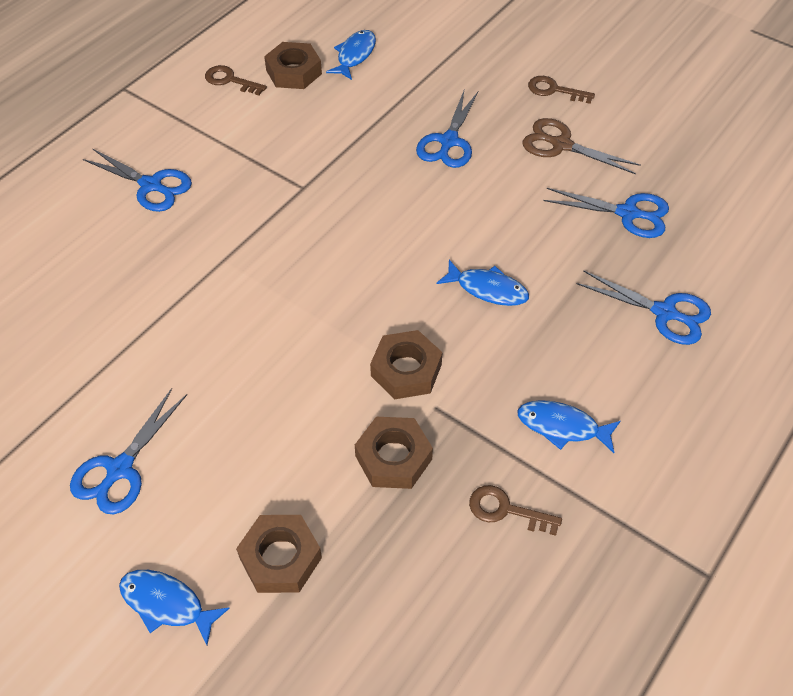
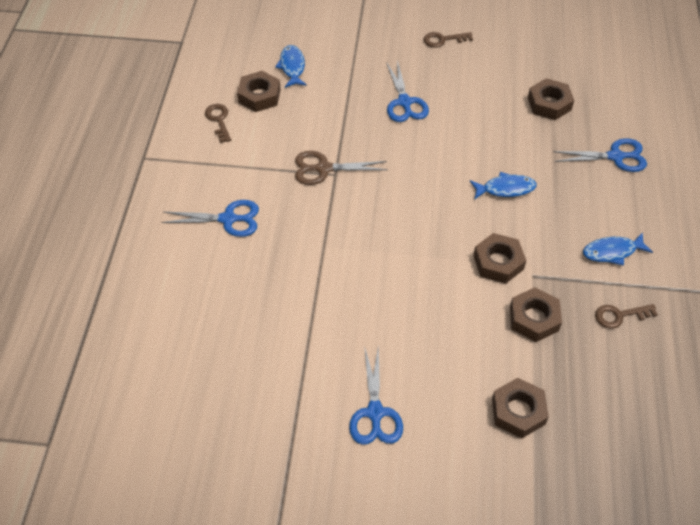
camera: 30 degrees left, 0 degrees up
blue fish [119,570,230,645] -> none
brown key [205,65,267,95] -> brown key turned 75 degrees clockwise [205,104,231,143]
brown scissors [523,118,641,174] -> brown scissors moved to [295,151,388,185]
blue scissors [543,188,669,238] -> brown nut [528,78,574,120]

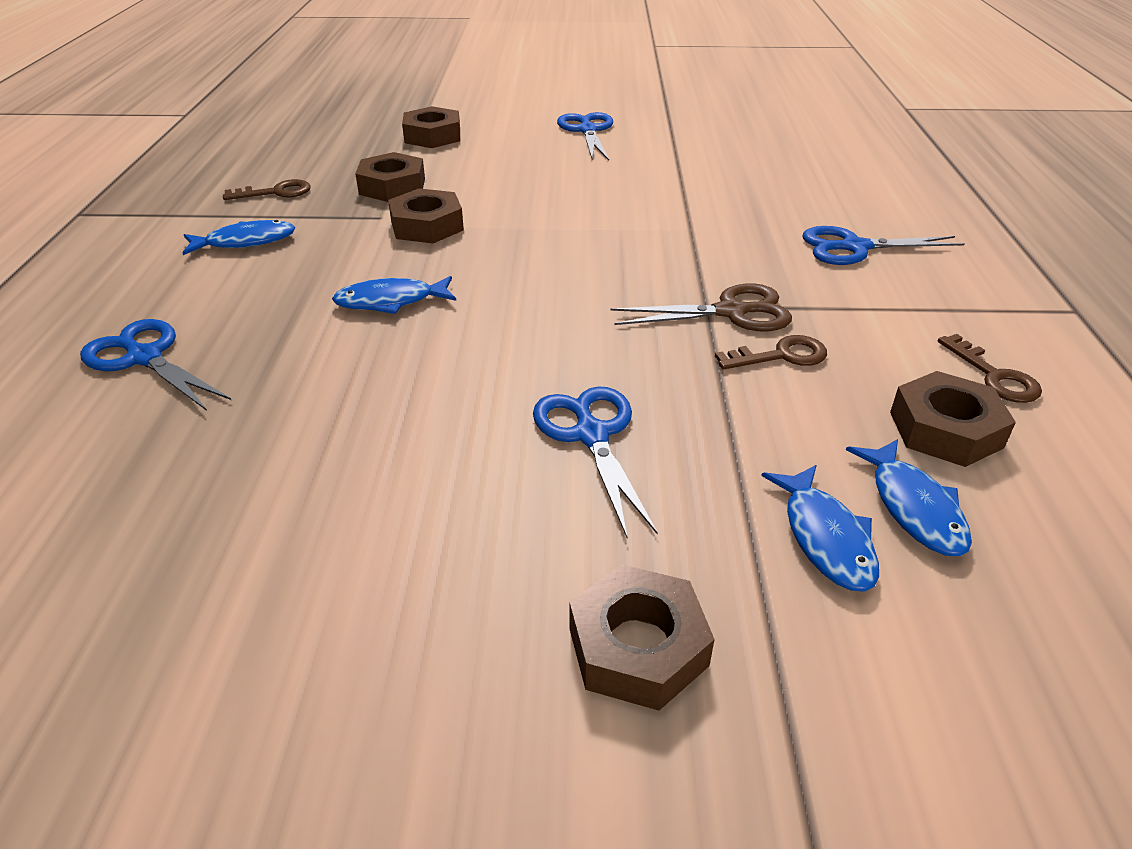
camera: 175 degrees right, 15 degrees down
brown key [424,32,473,48] -> brown key moved to [715,335,827,370]
brown nut [528,78,574,120] -> brown nut moved to [569,564,715,711]
blue scissors [553,138,647,172] -> blue scissors turned 45 degrees clockwise [80,319,231,411]
none -> blue fish [761,465,879,591]

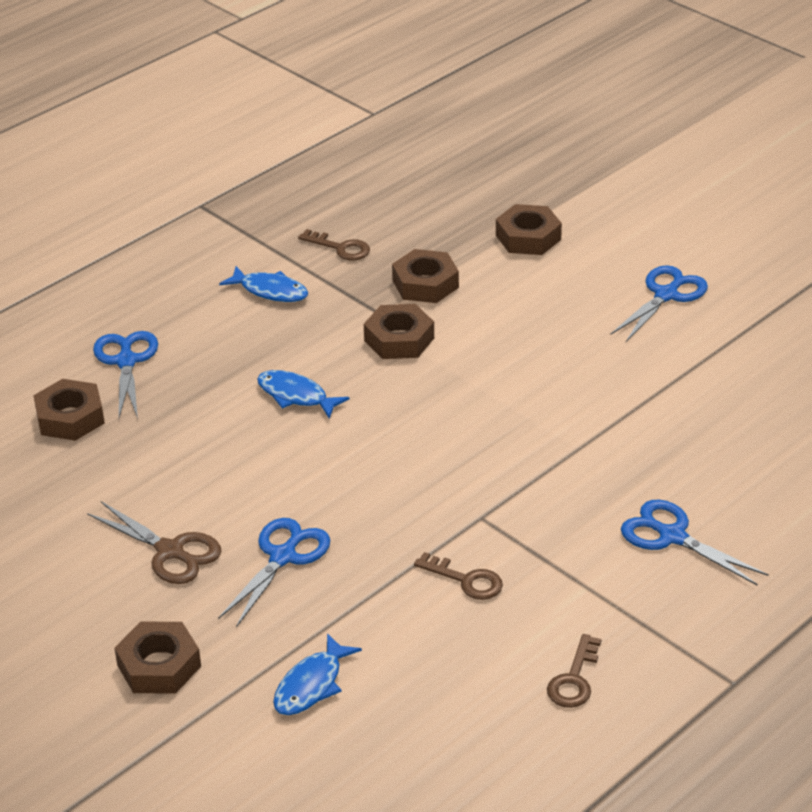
camera: 45 degrees right, 0 degrees up
brown scissors [611,283,792,331] -> brown scissors moved to [87,501,222,584]
blue fish [846,439,972,556] -> none
brown nut [890,371,1016,467] -> brown nut moved to [33,379,105,441]

